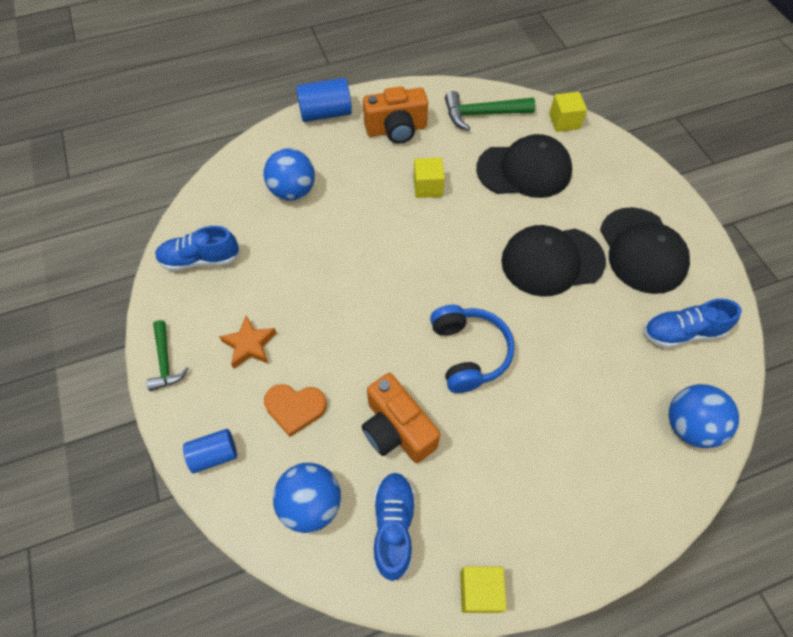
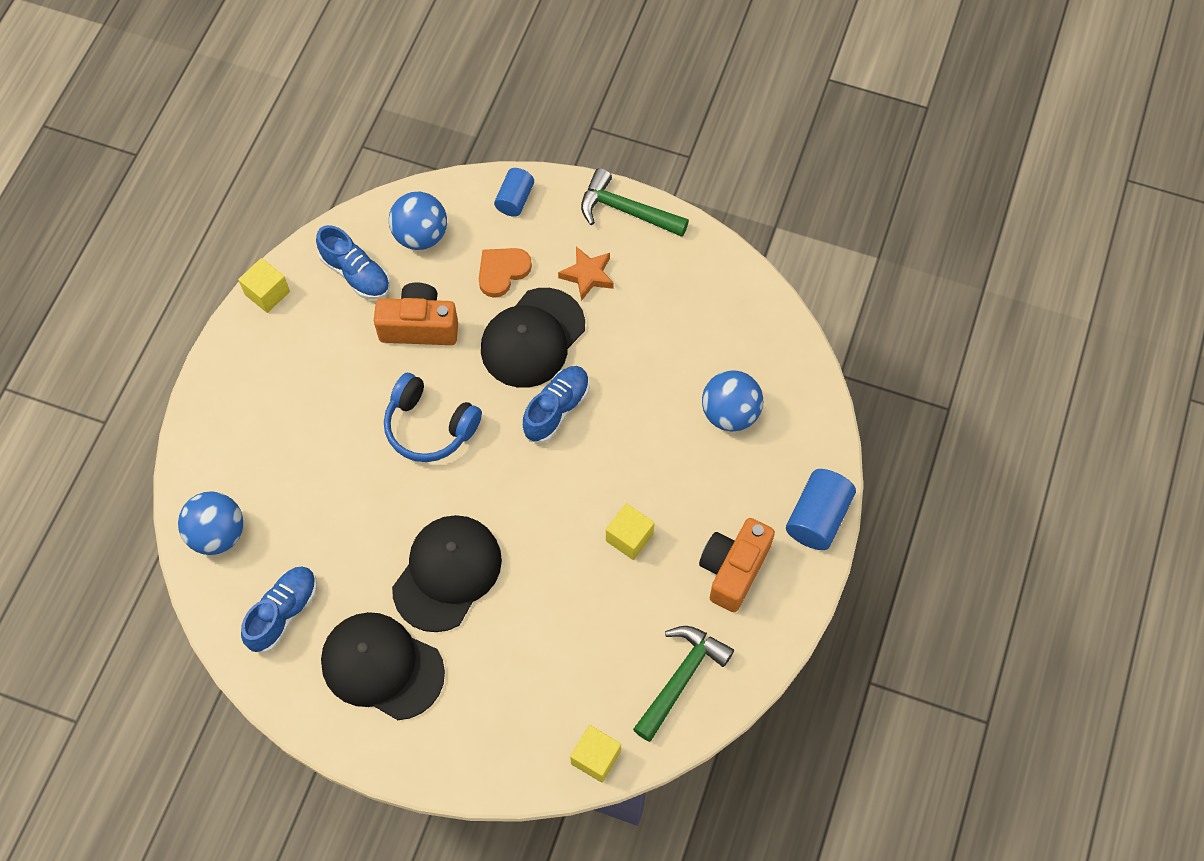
camera: 130 degrees right, 5 degrees up
green hammer [146,320,189,391] -> green hammer [581,168,689,237], size x1.51
blue shoe [155,226,240,271] -> blue shoe moved to [522,366,590,443]
black cap [476,134,572,198] -> black cap moved to [481,288,585,388]

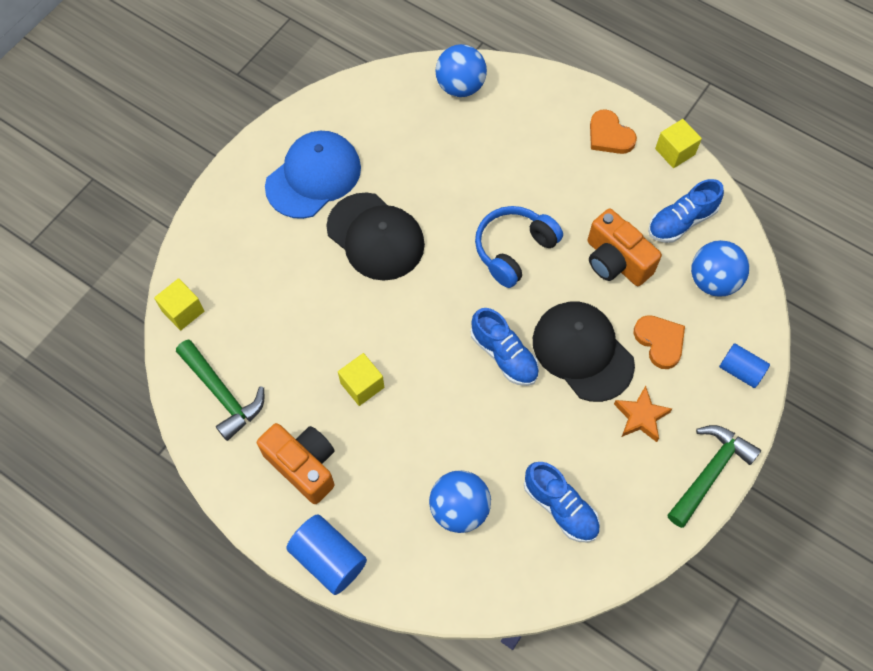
camera: 105 degrees right, 0 degrees up
blue shoe [241,566,317,653] -> blue shoe moved to [524,462,600,543]
black cap [321,612,445,720] -> blue cap [265,131,361,219]
orange camera [374,283,458,345] -> orange camera turned 120 degrees clockwise [588,209,662,286]
none -> orange heart [590,109,637,154]

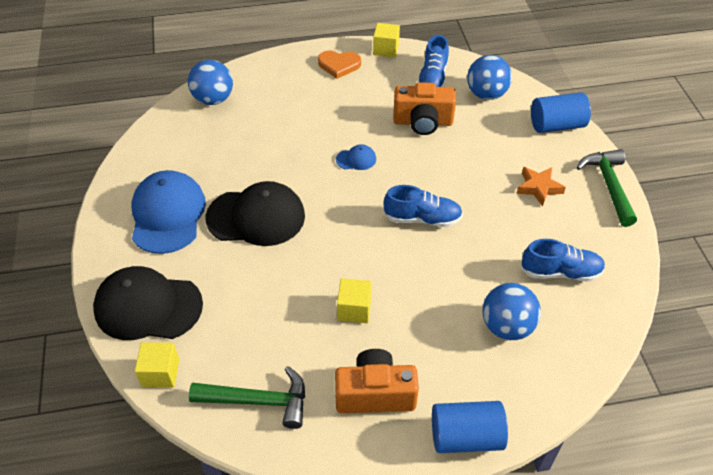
camera: 45 degrees left, 15 degrees down
blue headphones [475,206,563,288] -> blue cap [336,144,376,170]
black cap [533,302,635,402] -> black cap moved to [93,266,203,340]
orange heart [634,315,685,369] -> none
blue cylinder [719,343,770,388] -> blue cylinder [531,92,591,133], size x1.53

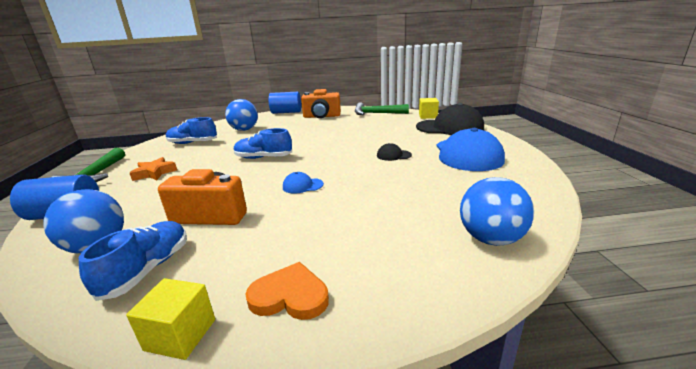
camera: 175 degrees left, 25 degrees down
black cap [206,181,305,246] -> black cap [377,143,412,161], size x0.44
yellow cube [337,278,372,323] -> none

